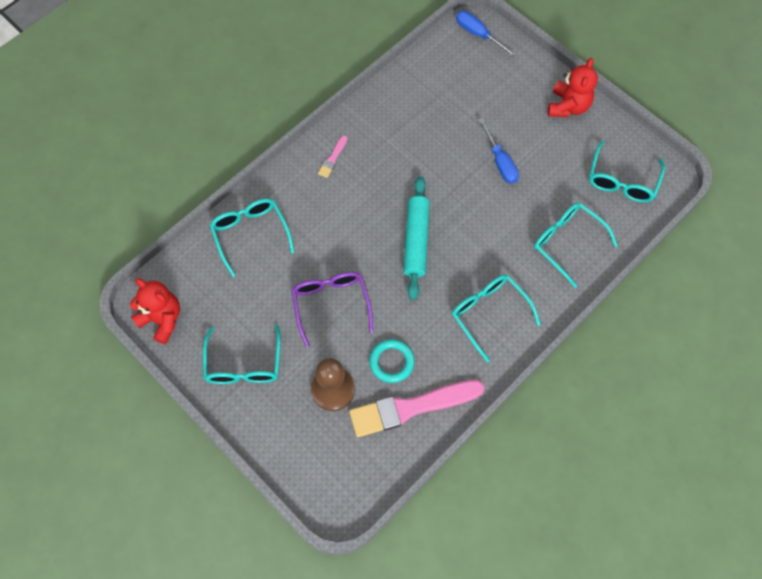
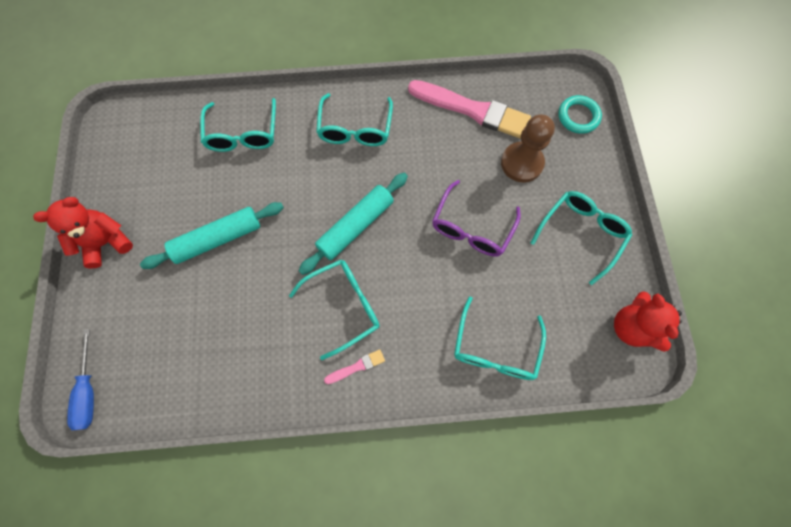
camera: 140 degrees left, 5 degrees up
turquoise ring [369,339,415,383] -> turquoise ring moved to [558,95,602,134]
blue screwdriver [478,118,519,184] -> turquoise rolling pin [140,202,284,269]
turquoise glasses [589,141,665,203] -> turquoise glasses moved to [289,260,380,360]

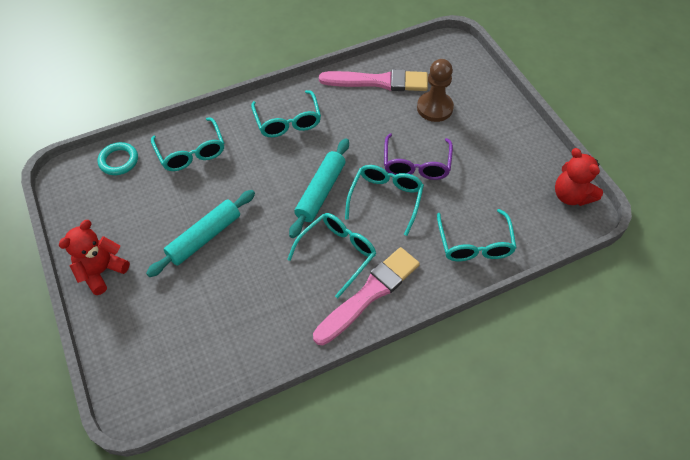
camera: 20 degrees left, 15 degrees down
blue screwdriver [67,329,94,430] -> none
pink brush [324,349,385,384] -> pink brush [313,247,420,345], size x2.37
turquoise glasses [530,191,632,285] -> turquoise glasses moved to [345,165,424,236]
turquoise ring [558,95,602,134] -> turquoise ring moved to [98,142,138,175]

